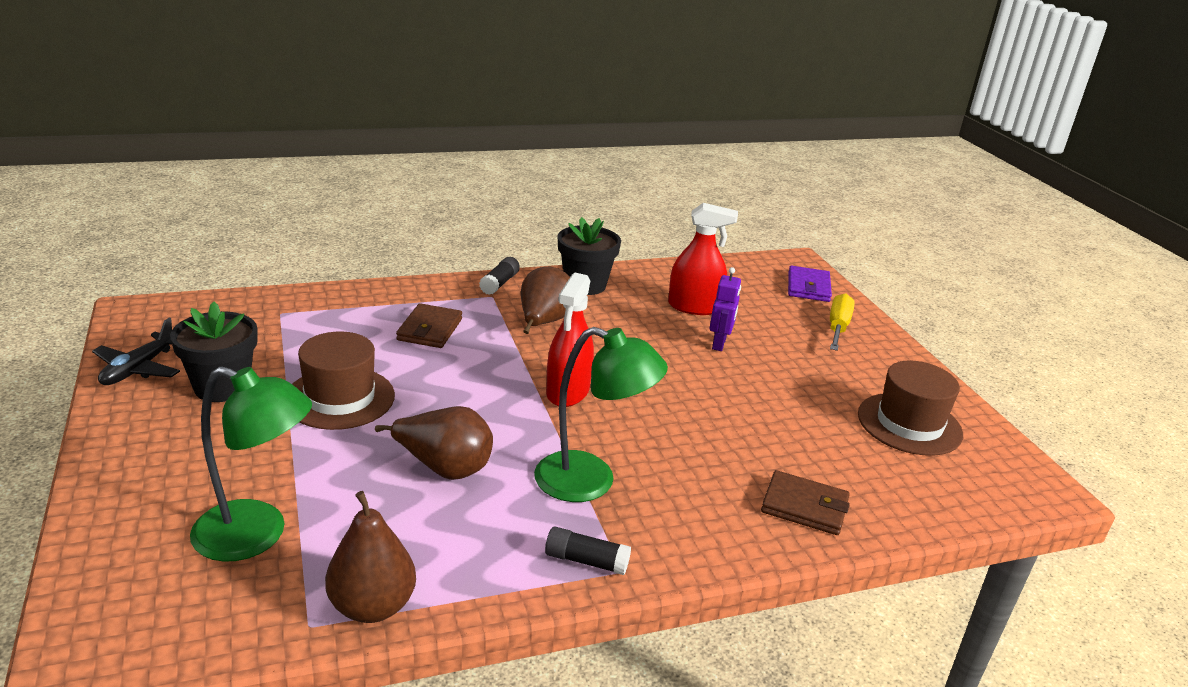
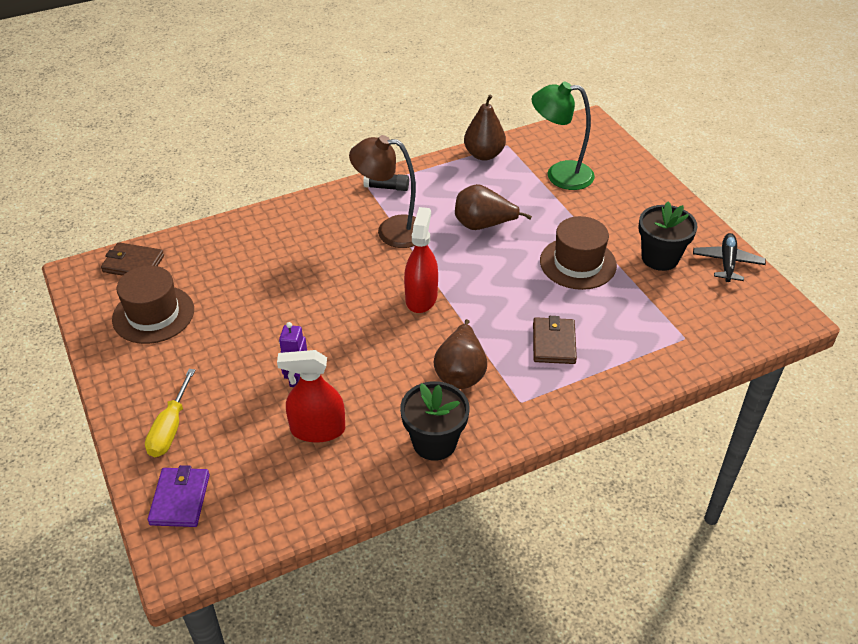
camera: 175 degrees right, 15 degrees up
black glue stick [479,257,520,295] -> none
green lamp [534,327,668,502] -> brown lamp [349,135,416,248]
brown wallet [761,470,850,535] -> brown wallet moved to [101,242,164,276]

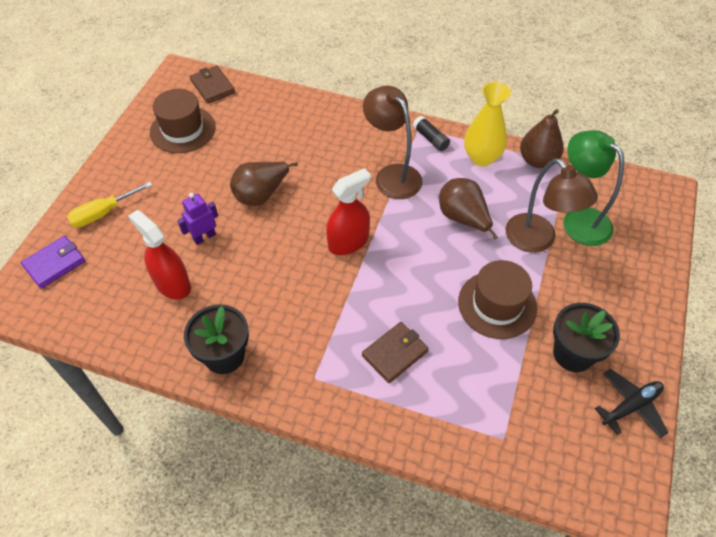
camera: 45 degrees right, 10 degrees up
brown pear [433,319,487,389] -> brown pear moved to [230,162,298,206]
none -> yellow vase [464,82,511,167]
none -> brown lamp [506,159,598,253]

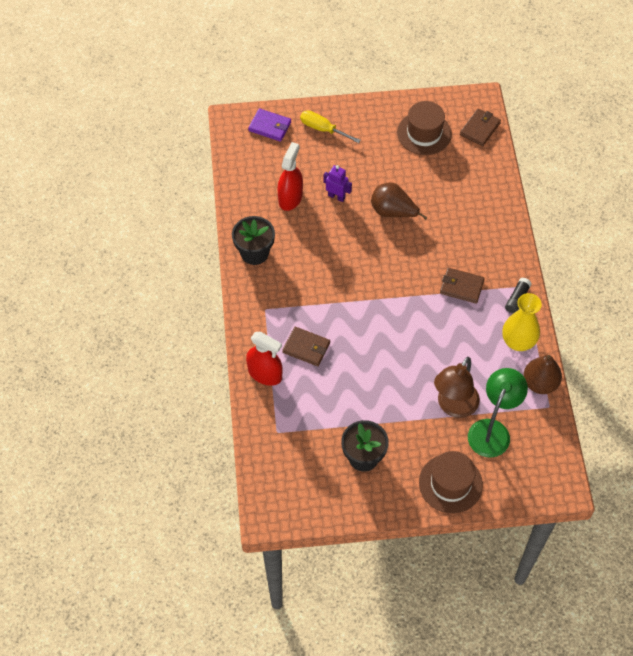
camera: 65 degrees right, 5 degrees up
red spray bottle [326,168,371,255] -> red spray bottle moved to [246,332,283,386]
brown lamp [363,86,422,199] -> brown wallet [440,268,485,304]
brown pear [439,178,498,240] -> none
brown hat [458,260,537,339] -> brown hat moved to [419,451,483,514]
black plane [595,369,669,438] -> none

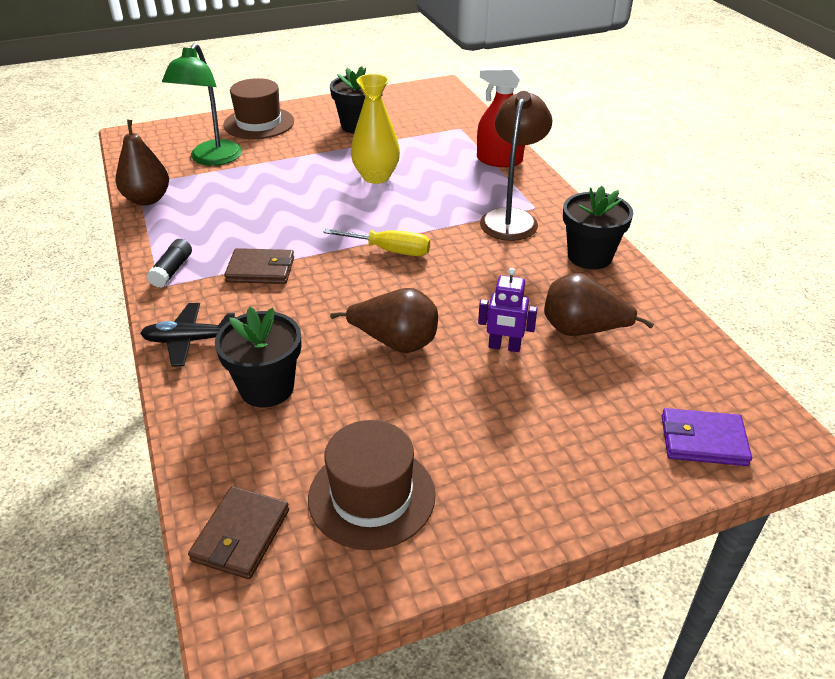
camera: 165 degrees right, 20 degrees down
red spray bottle [278,142,303,211] -> brown pear [544,273,654,336]
brown wallet [283,327,330,366] -> none
yellow screwdriver [300,110,361,143] -> yellow screwdriver moved to [323,229,430,256]
brown lamp [434,357,480,418] -> brown lamp moved to [480,91,552,241]
yellow vase [502,293,542,351] -> yellow vase moved to [351,74,400,184]
none -> black plane [140,303,236,367]
none -> black flower pot [215,307,301,407]

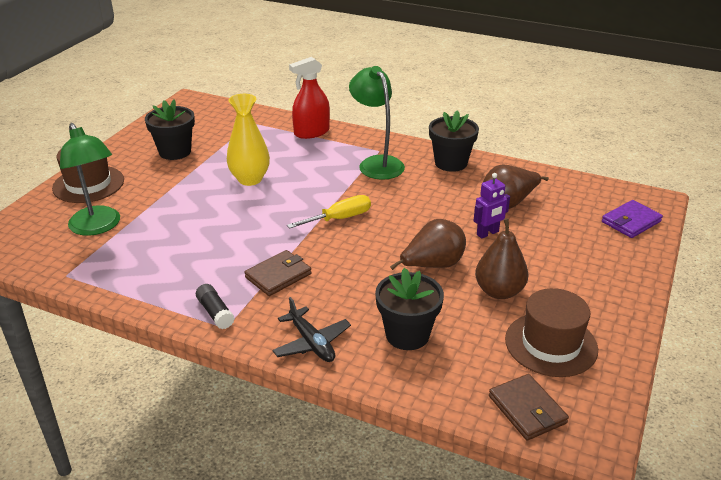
camera: 45 degrees left, 5 degrees down
brown pear [115,120,169,205] -> brown pear moved to [475,218,529,299]
black plane [140,303,236,367] -> black plane turned 75 degrees counterclockwise [272,297,351,362]
brown lamp [480,91,552,241] -> green lamp [349,66,405,180]

